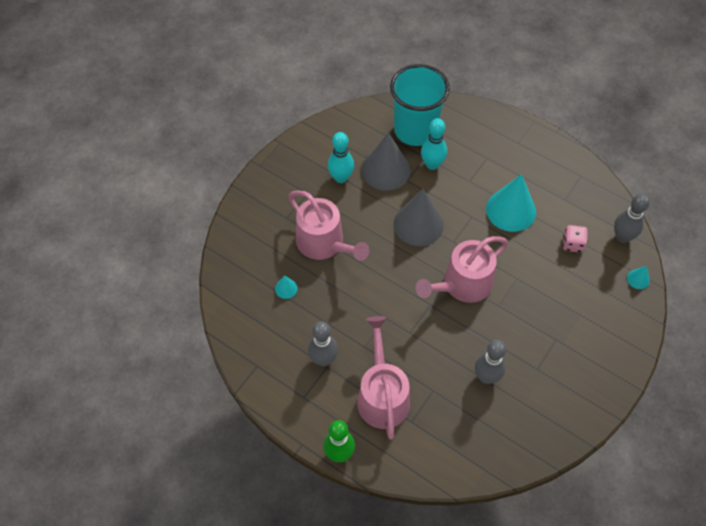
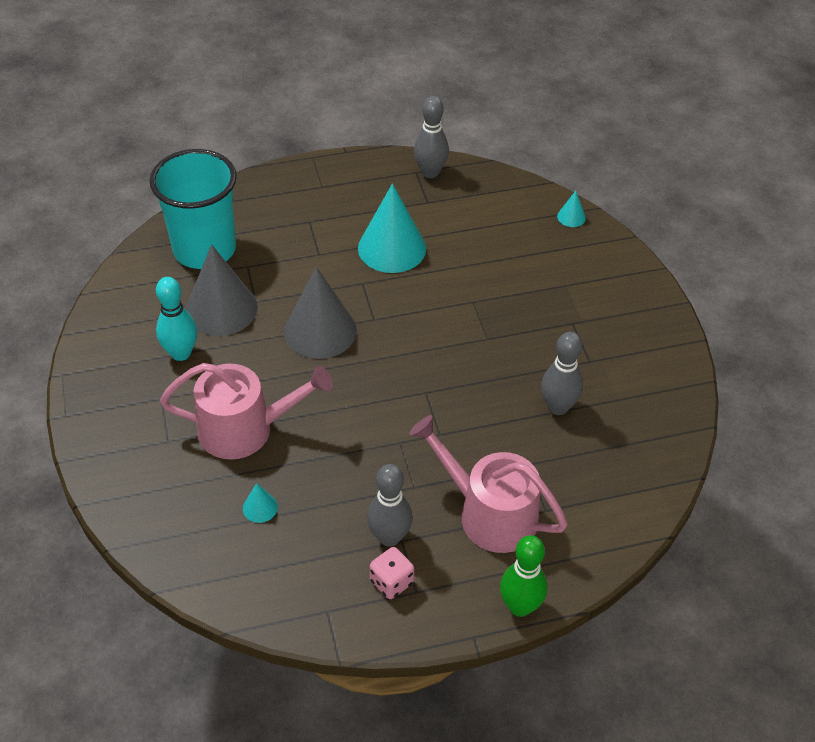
camera: 50 degrees left, 10 degrees down
pink watering can [416,236,508,303] -> none
turquoise bowling pin [421,118,447,170] -> none
pink dice [563,225,588,253] -> pink dice moved to [370,547,414,599]
grey bowling pin [614,194,650,243] -> grey bowling pin moved to [414,96,449,178]

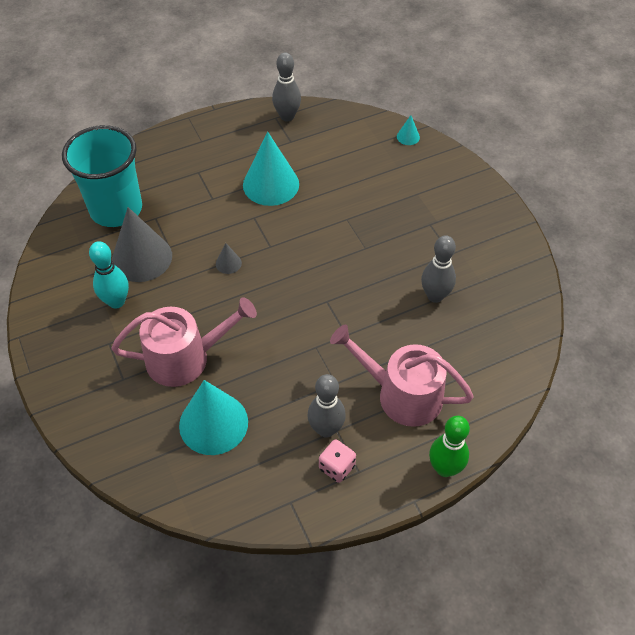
camera: 10 degrees left, 5 degrees up
turquoise cone [243,483,278,523] -> turquoise cone [179,380,248,455], size x2.33
grey cone [284,267,357,359] -> grey cone [216,243,242,274], size x0.43

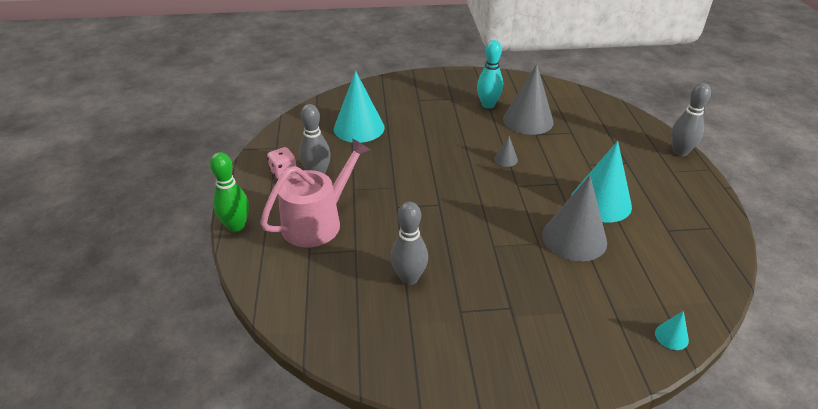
camera: 110 degrees right, 15 degrees down
turquoise cup [62,125,142,227] -> none
pink watering can [111,297,257,387] -> none
grey bowling pin [272,53,301,121] -> grey bowling pin moved to [671,83,711,156]
none -> grey cone [542,176,607,261]

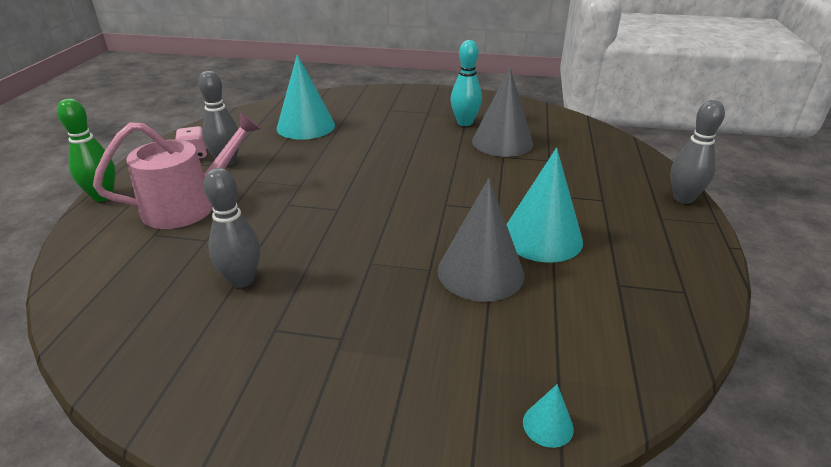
camera: 15 degrees right, 5 degrees down
grey cone [494,136,518,167] -> none

